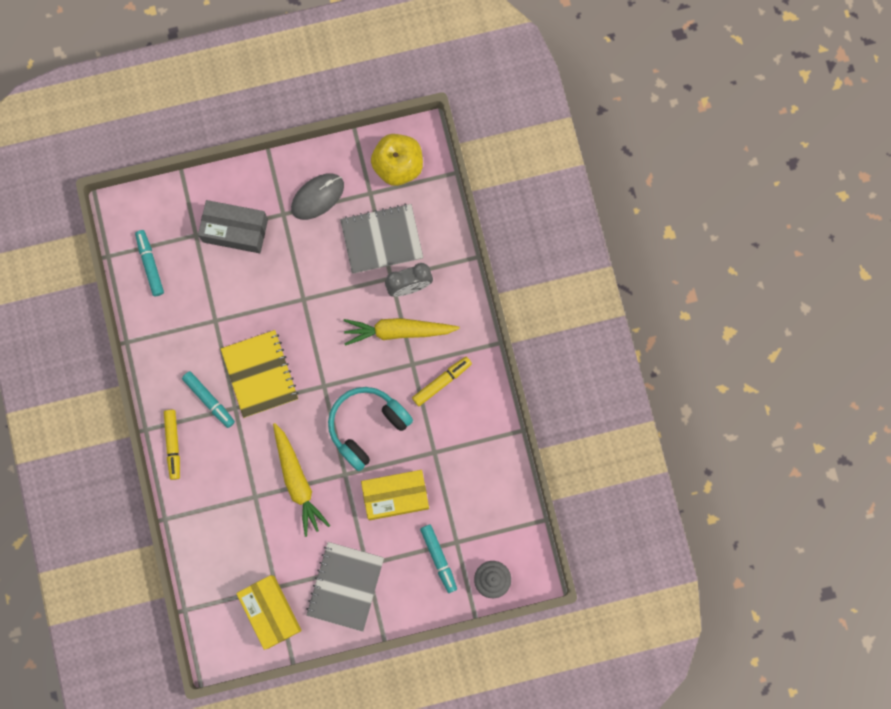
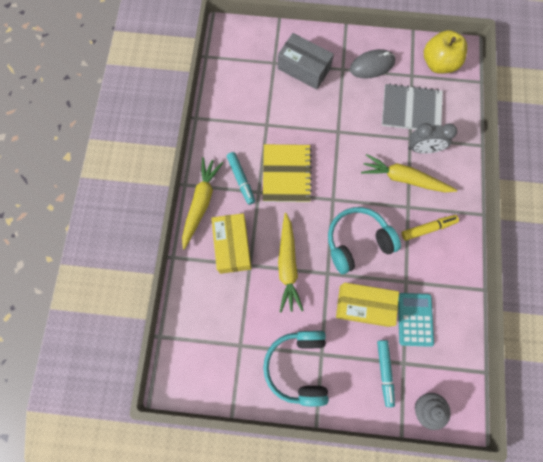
camera: 20 degrees right, 5 degrees down
turquoise marker [135,230,164,296] -> none
yellow marker [164,410,180,480] -> yellow carrot [182,157,223,250]
yellow box [236,575,302,650] -> yellow box moved to [211,213,251,274]
grey notebook [306,542,384,632] -> turquoise headphones [263,331,328,407]
none -> turquoise calculator [398,293,434,347]

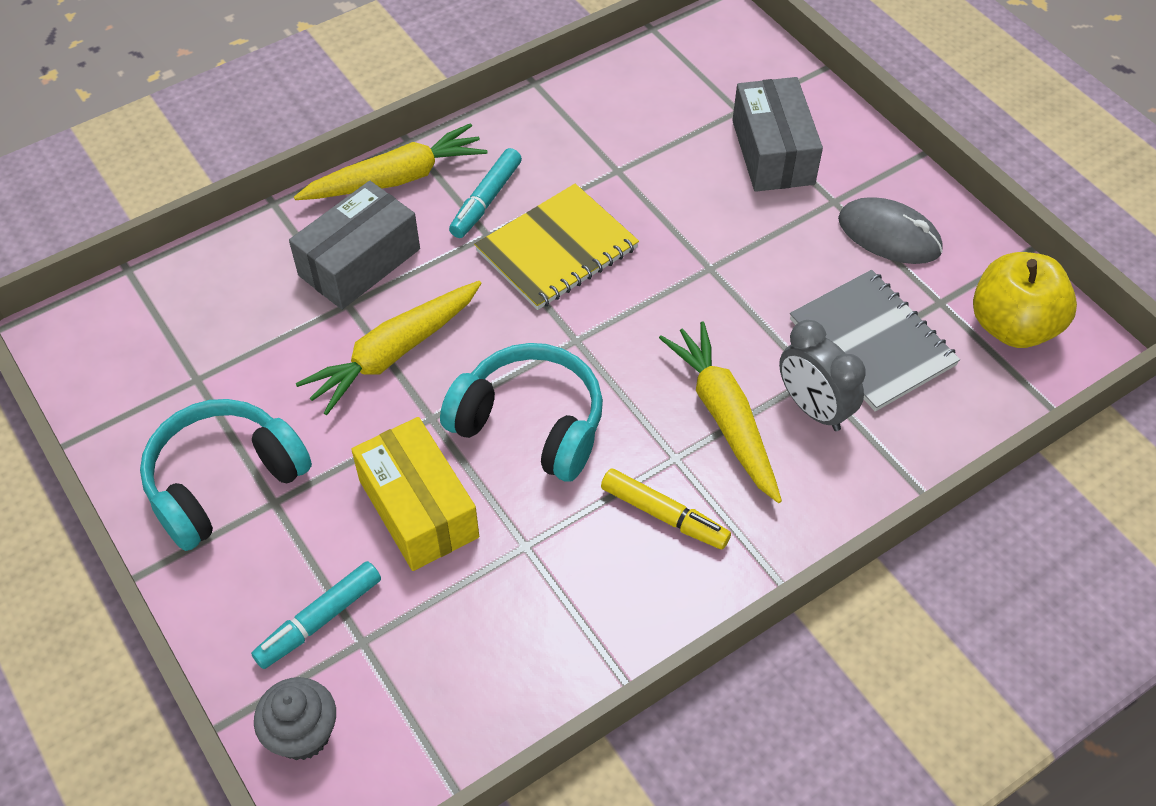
camera: 50 degrees right, 20 degrees down
yellow box [211,213,251,274] -> grey box [289,181,420,310]
turquoise calculator [398,293,434,347] -> none

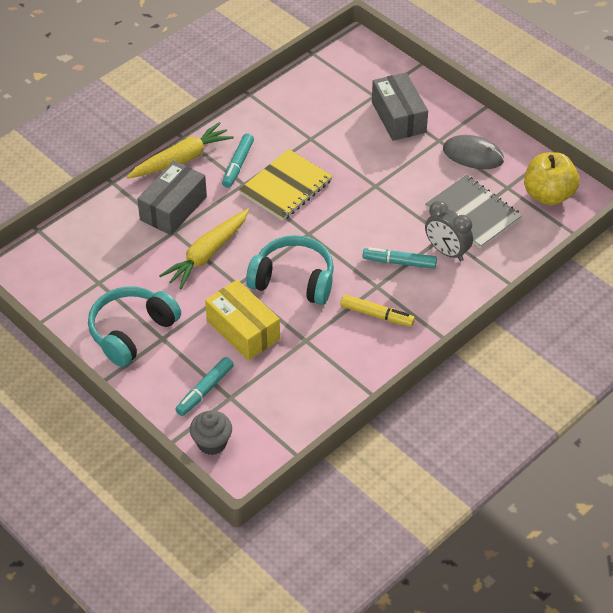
camera: 10 degrees left, 5 degrees down
yellow carrot [659,321,782,503] -> turquoise marker [362,247,437,269]

